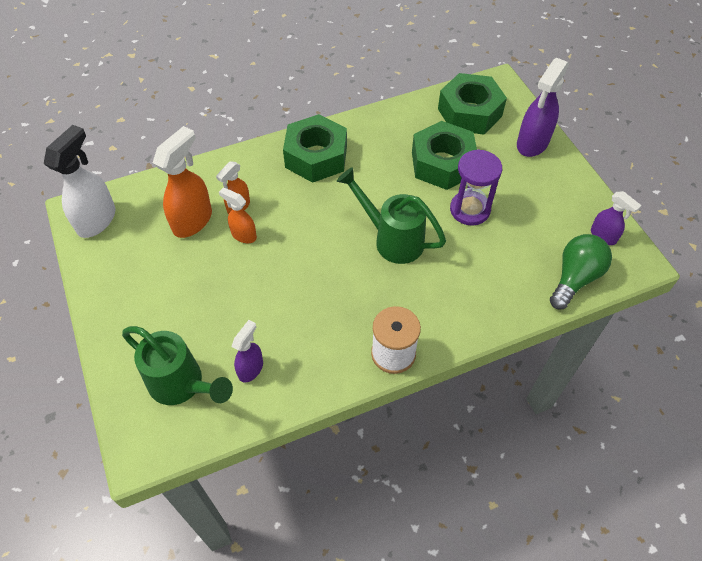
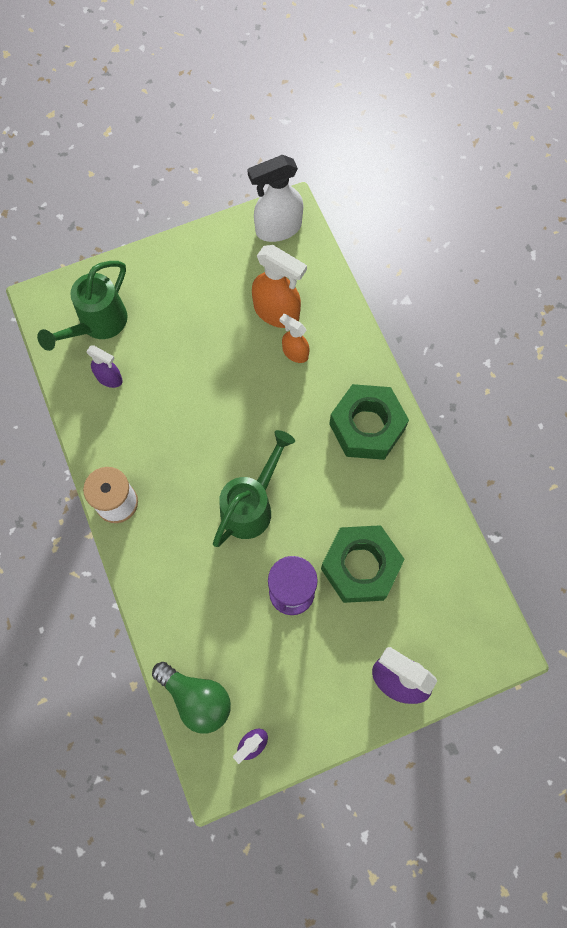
camera: 90 degrees right, 15 degrees up
white spray bottle [44,125,115,238] -> white spray bottle turned 135 degrees clockwise [247,155,303,242]
orange spray bottle [219,187,257,243] -> none
green nut [438,73,507,134] -> none

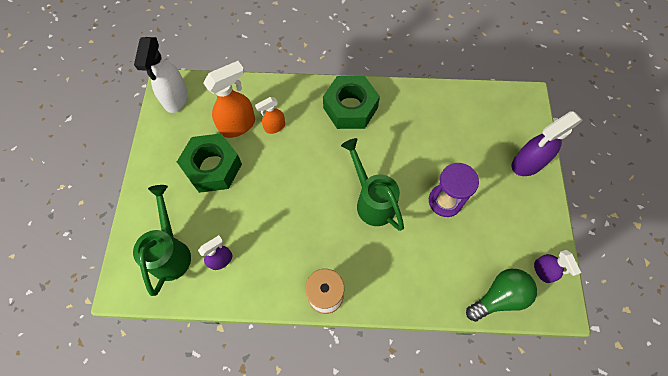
camera: 65 degrees left, 5 degrees down
green watering can [37,261,127,351] -> green watering can turned 150 degrees counterclockwise [133,185,191,296]
green nut [321,525,405,603] -> green nut moved to [177,133,242,193]

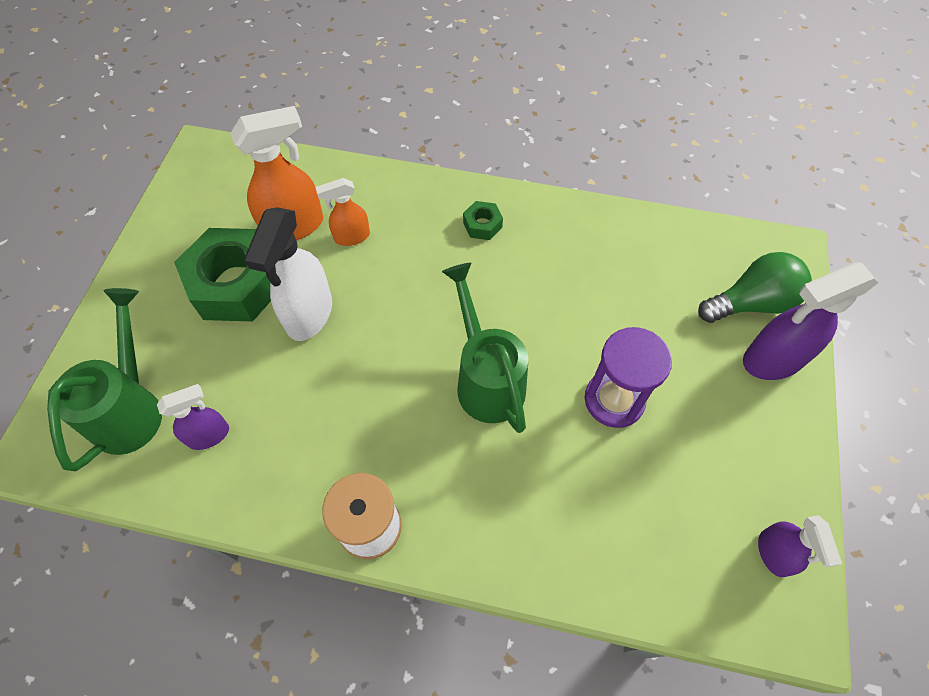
camera: 10 degrees right, 5 degrees down
white spray bottle [134,37,188,113] -> white spray bottle moved to [244,207,332,341]
green nut [323,76,380,129] -> green nut [463,201,503,240], size x0.43
green light bulb [466,269,537,322] -> green light bulb moved to [698,252,812,323]

